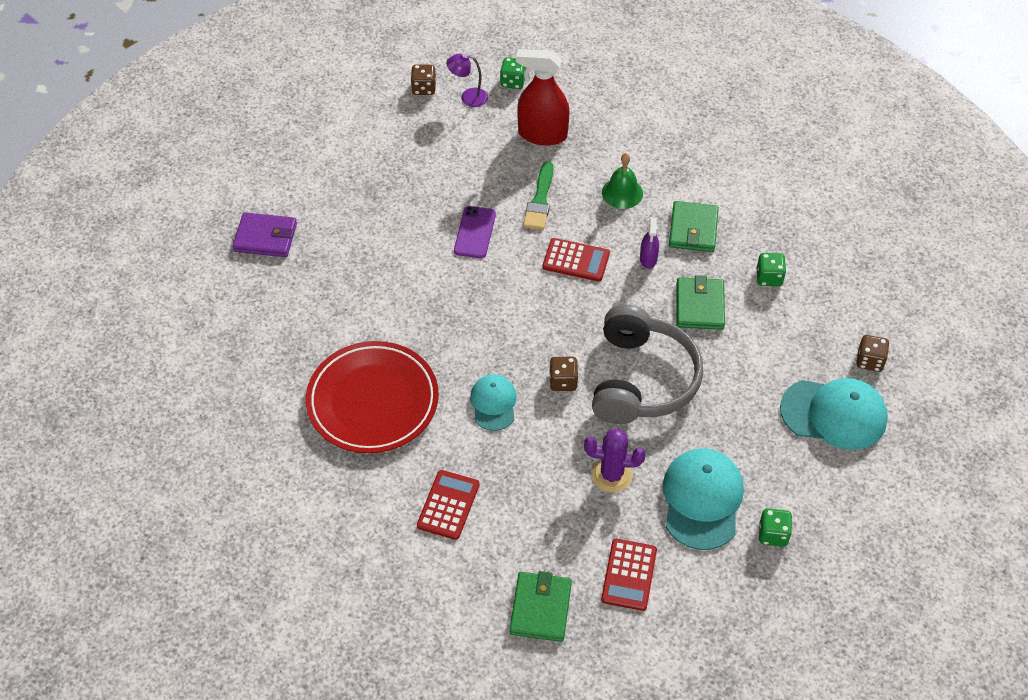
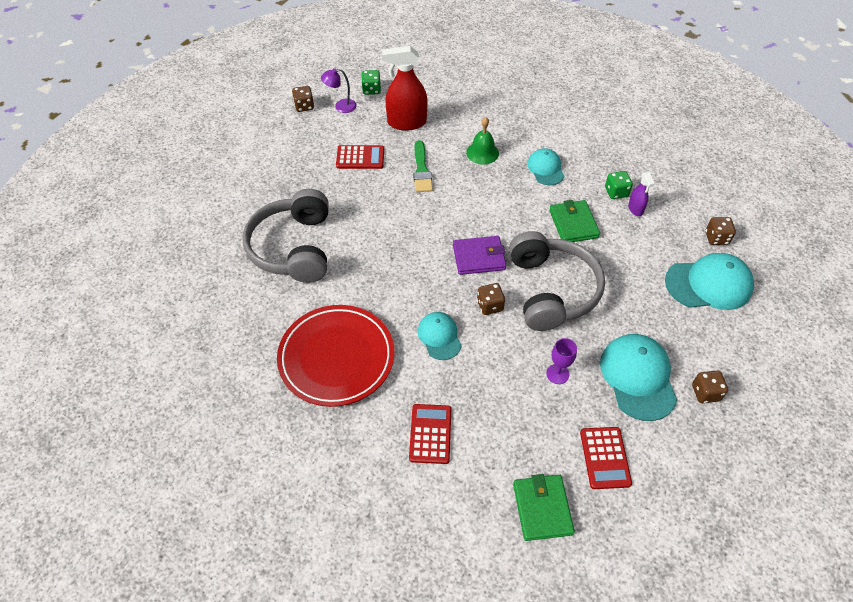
camera: 15 degrees left, 0 degrees up
purple wallet [233,212,297,257] -> purple wallet moved to [453,236,506,275]
purple phone [454,206,496,258] -> none
red calculator [542,238,610,281] -> red calculator moved to [336,145,384,169]
purple cactus [584,429,646,492] -> purple goblet [546,338,577,384]
purple spray bottle [640,217,659,269] -> purple spray bottle moved to [628,172,654,216]
green wallet [669,201,719,252] -> turquoise cap [527,148,564,185]
green dice [759,508,792,547] -> brown dice [692,370,728,403]
none -> grey headphones [243,189,329,283]

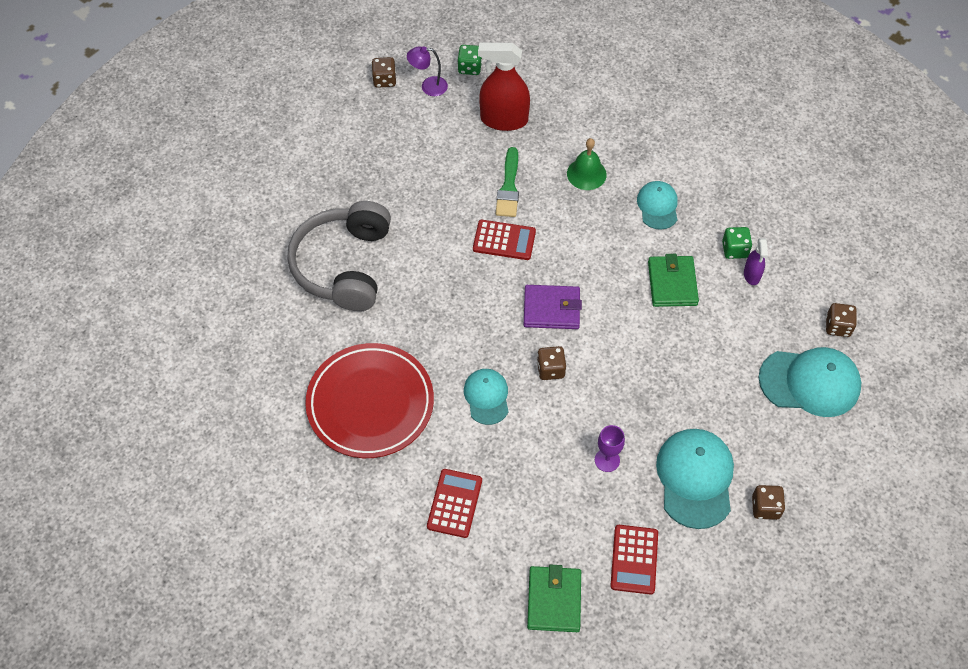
camera: 10 degrees right, 5 degrees up
red calculator [336,145,384,169] -> red calculator moved to [473,220,536,260]
grey headphones [509,231,605,331] -> none

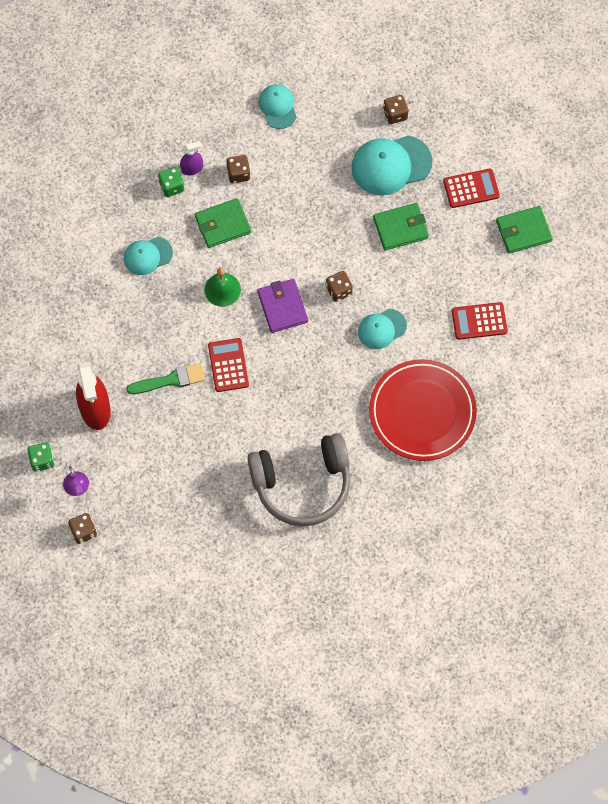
camera: 110 degrees left, 10 degrees up
green bell [567,138,607,190] -> green bell moved to [204,268,241,307]
purple goblet [595,425,625,472] -> green wallet [373,203,429,250]
turquoise cap [759,347,861,417] -> turquoise cap [259,84,296,129], size x0.60
brown dice [826,303,857,337] -> brown dice moved to [226,155,251,183]

